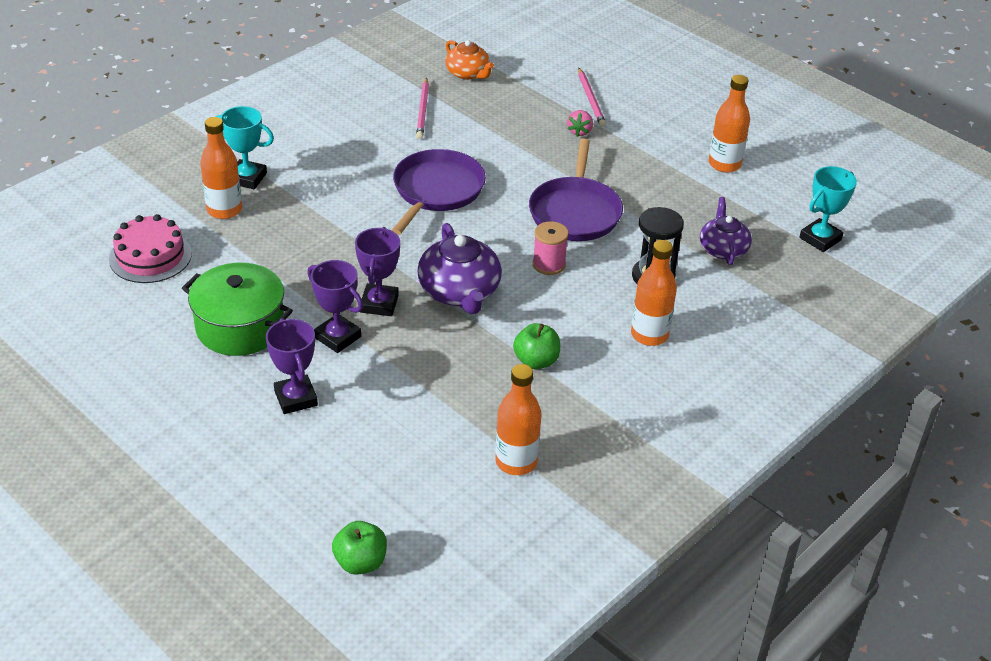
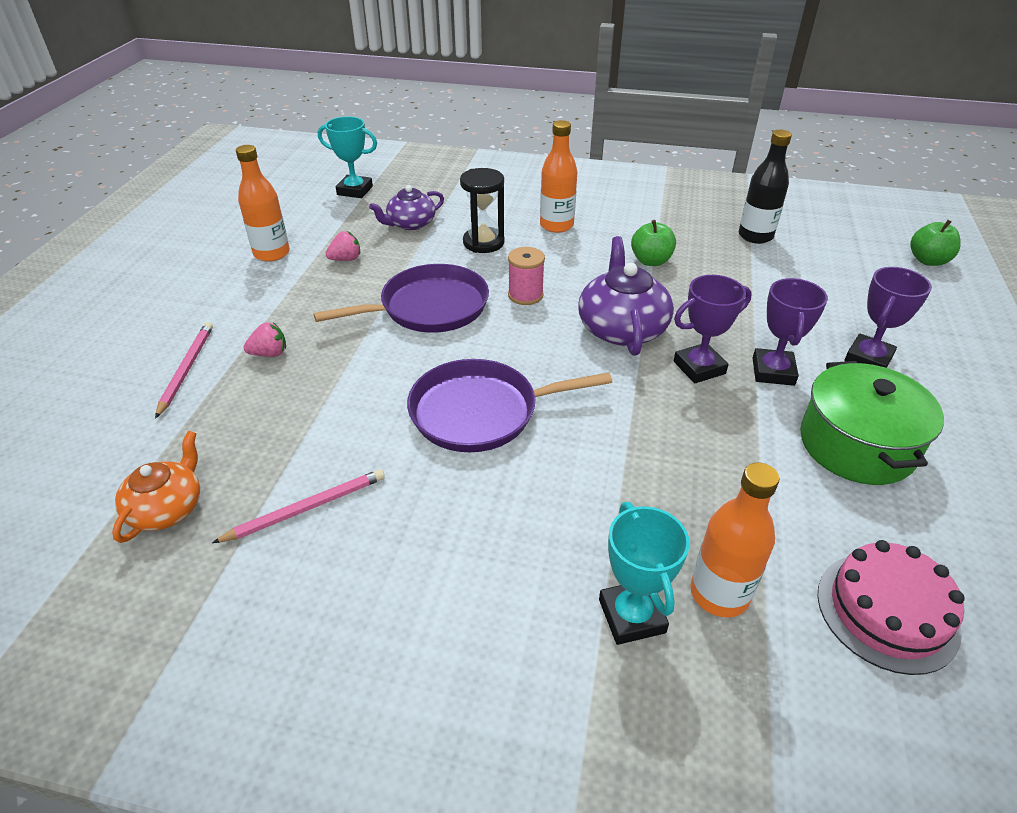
camera: 120 degrees left, 0 degrees up
purple teapot [417,223,502,314] -> purple teapot turned 45 degrees counterclockwise [578,236,674,356]
orange bottle [496,364,541,475] -> black bottle [739,130,792,244]
pink pencil [578,68,606,127] -> pink pencil turned 45 degrees counterclockwise [155,322,213,419]
none -> pink strawberry [325,231,360,261]

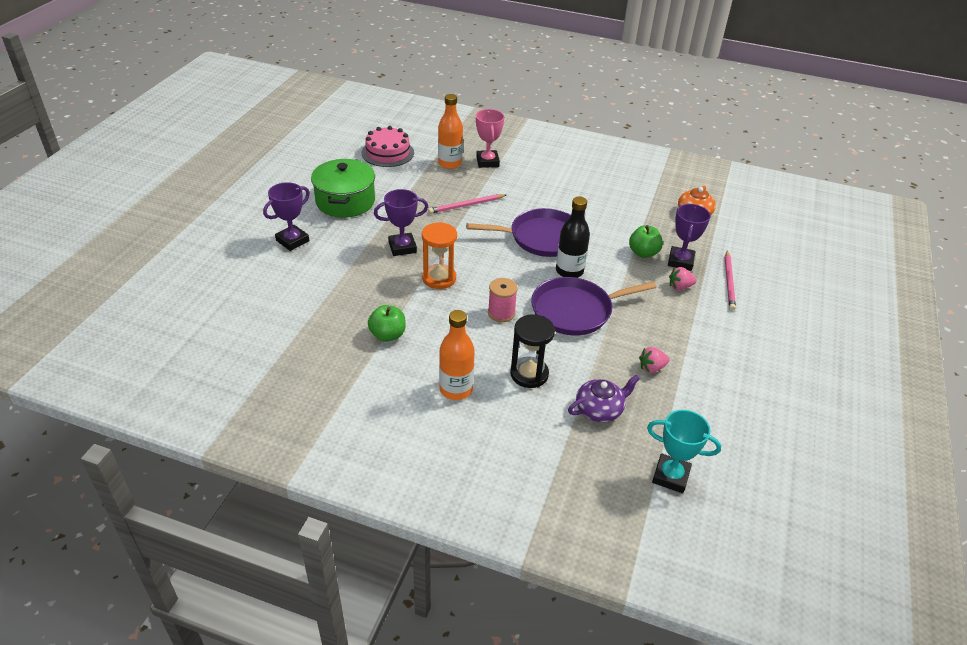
camera: 175 degrees left, 0 degrees up
pink pencil [212,469,385,543] -> pink pencil moved to [428,194,506,214]
orange bottle [236,145,290,262] -> none
purple teapot [578,236,674,356] -> orange hourglass [422,222,457,289]
turquoise trophy [599,502,690,645] -> pink trophy [476,109,504,168]
black bottle [739,130,792,244] -> black bottle moved to [556,197,590,278]
purple trophy [753,278,828,386] -> purple trophy moved to [668,204,711,271]
green apple [910,220,960,266] -> green apple moved to [629,225,663,258]

